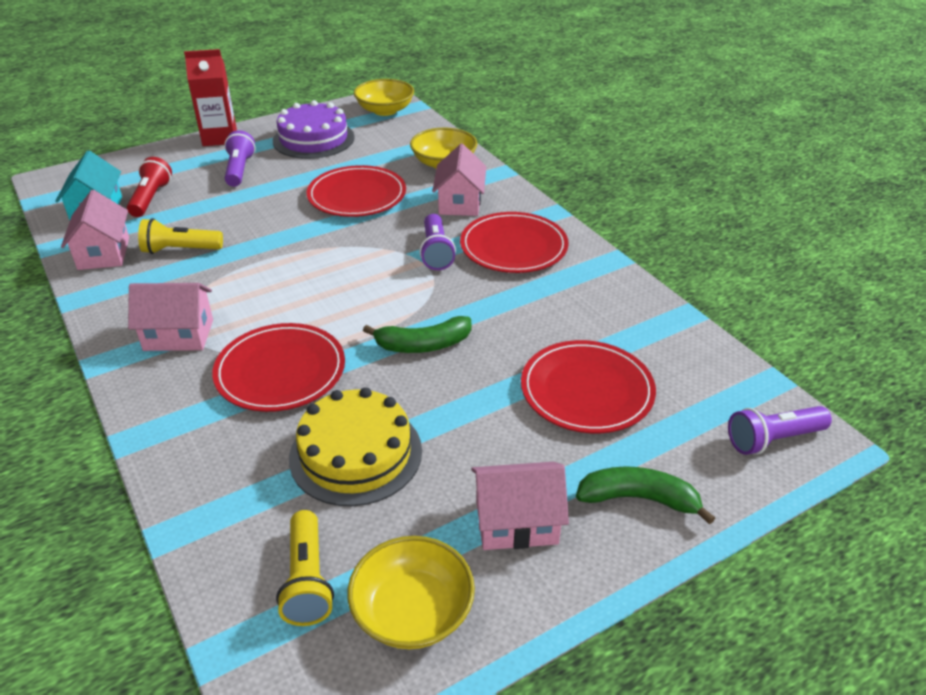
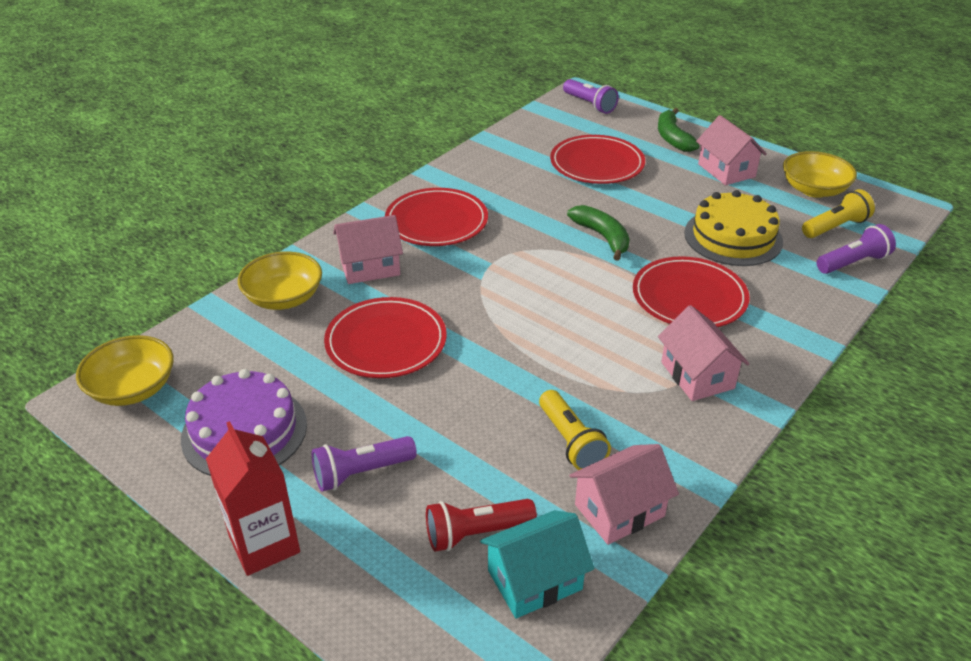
camera: 110 degrees left, 0 degrees up
purple flashlight [420,214,456,270] -> purple flashlight moved to [816,224,896,274]

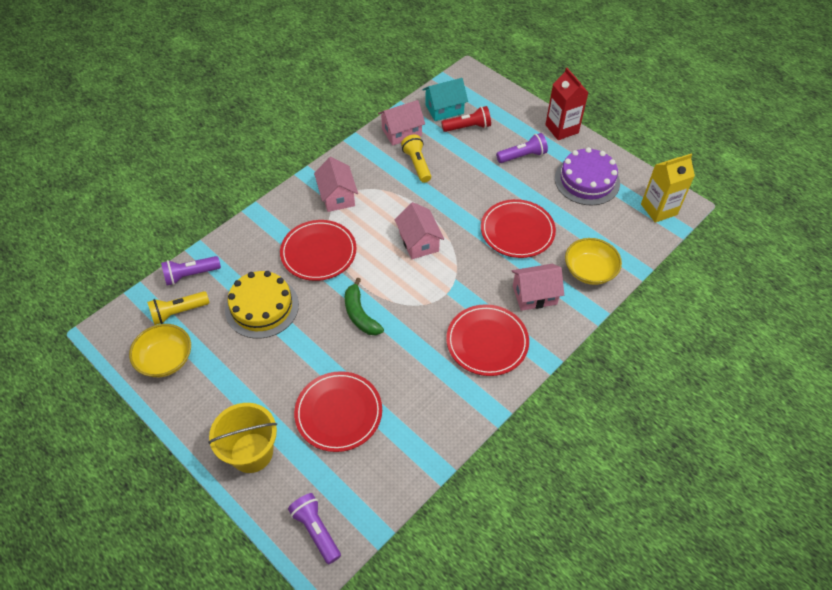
camera: 175 degrees left, 15 degrees up
yellow bowl [76,335,174,406] -> yellow carton [641,153,695,223]
green banana [658,108,700,152] -> yellow bucket [208,403,277,473]
pink house [696,115,767,185] -> pink house moved to [395,202,444,259]

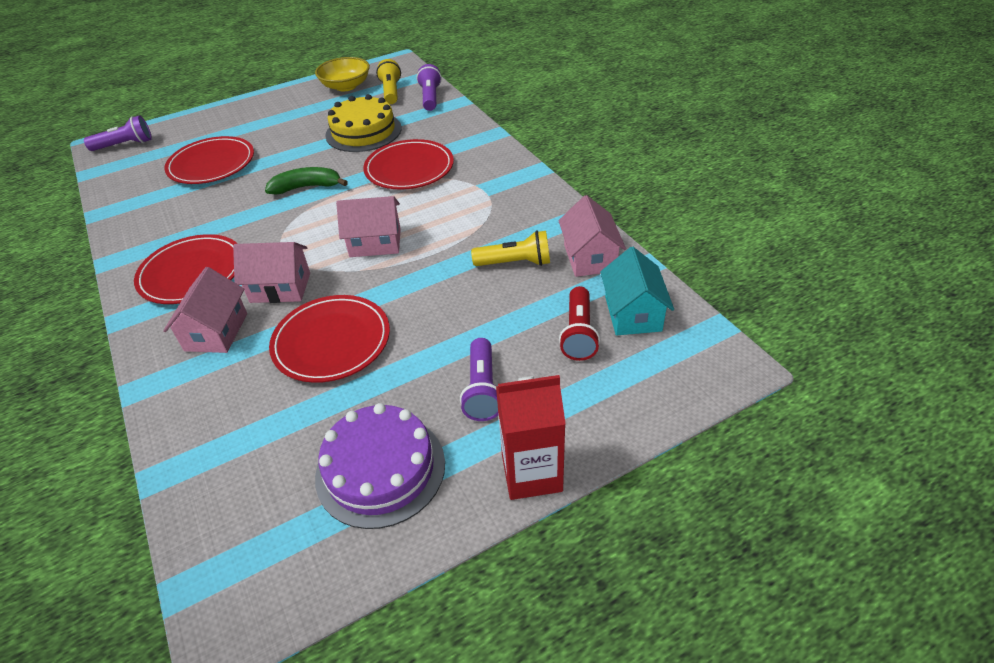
camera: 110 degrees right, 10 degrees down
yellow bucket [208,403,277,473] -> none
pink house [314,157,358,212] -> pink house moved to [233,242,310,303]
yellow bowl [565,238,622,285] -> none
yellow carton [641,153,695,223] -> none

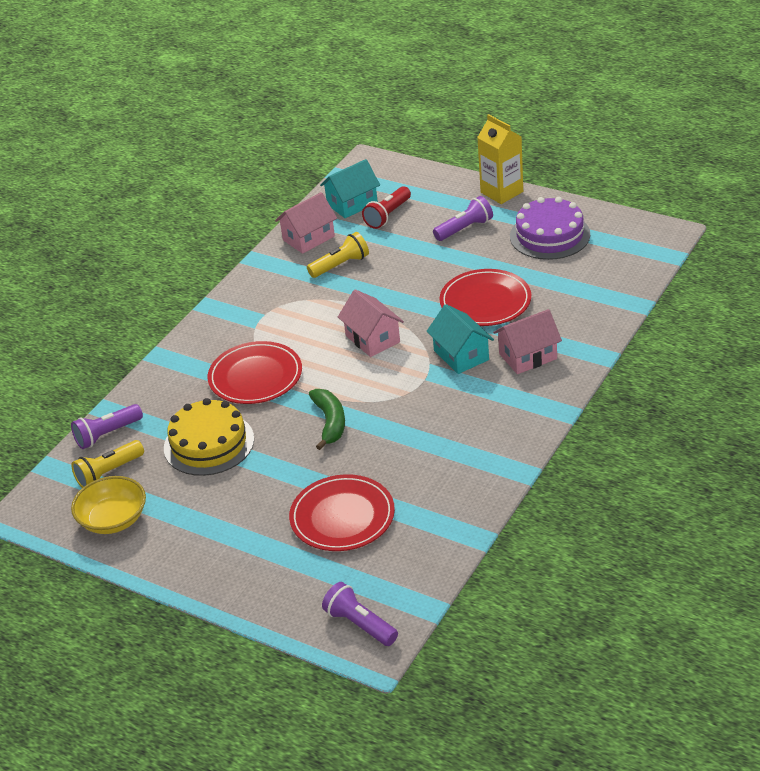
camera: 120 degrees left, 5 degrees down
red plate [134,234,238,304] -> none
pink house [233,242,310,303] -> turquoise house [426,304,494,374]
green banana [265,167,348,195] -> green banana turned 150 degrees counterclockwise [309,389,345,450]
yellow flashlight [471,230,550,266] -> yellow flashlight turned 90 degrees clockwise [307,232,369,278]
red carton [496,375,566,500] -> yellow carton [477,114,523,204]
red flashlight [559,286,600,361] -> red flashlight turned 150 degrees clockwise [362,186,411,229]

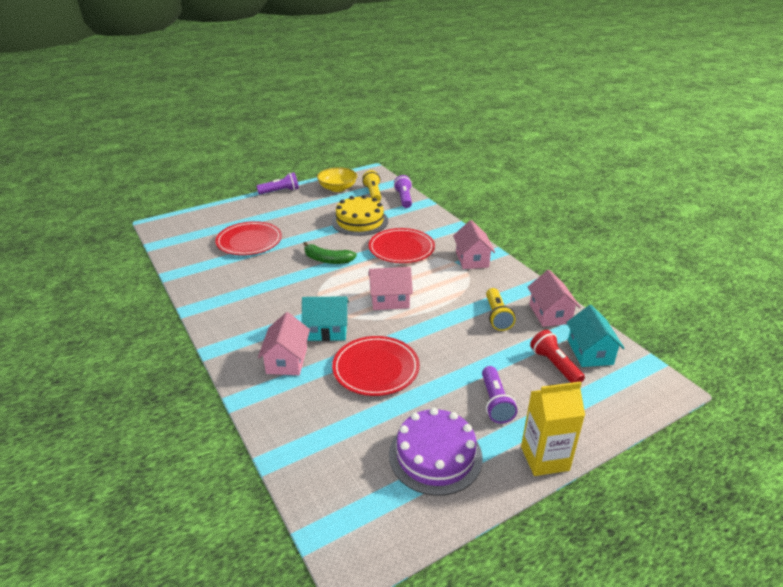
camera: 115 degrees right, 5 degrees down
purple flashlight [322,582,398,646] -> purple flashlight moved to [256,172,299,194]
none -> pink house [453,220,495,269]

